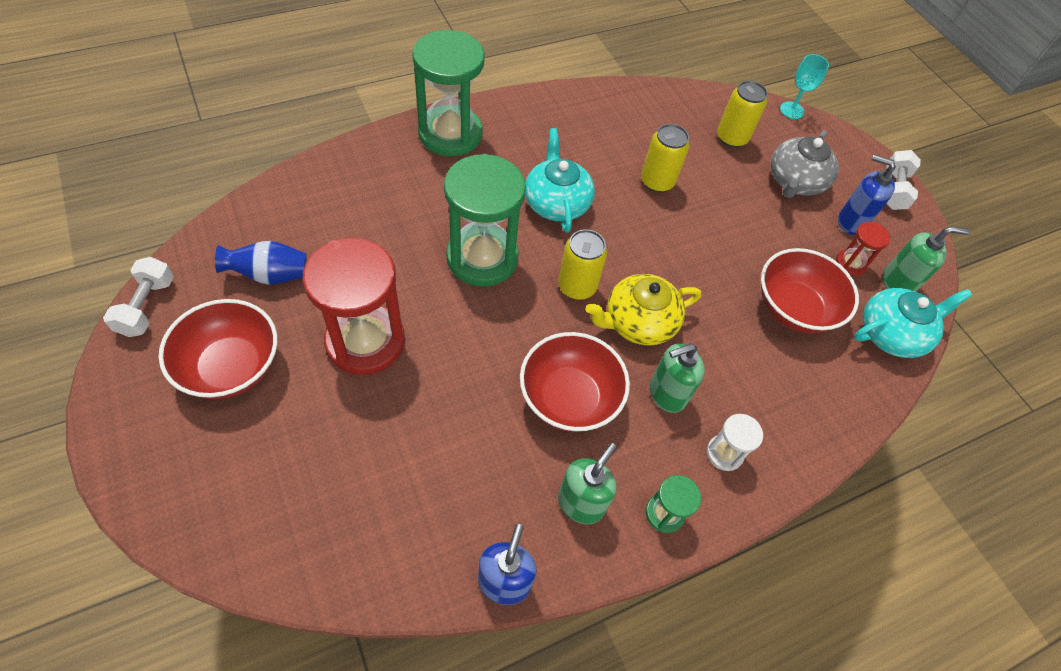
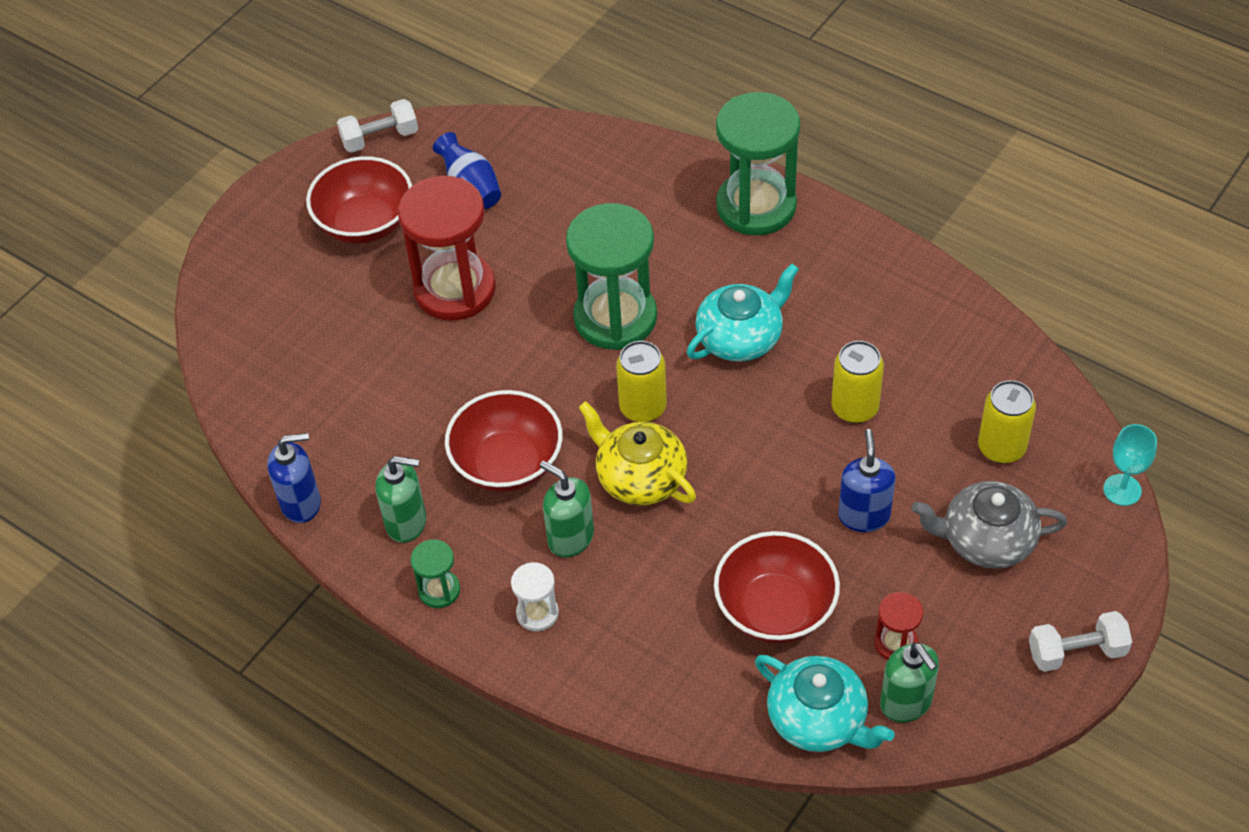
camera: 70 degrees right, 5 degrees down
blue soap dispenser [838,155,896,235] -> blue soap dispenser moved to [838,429,896,532]

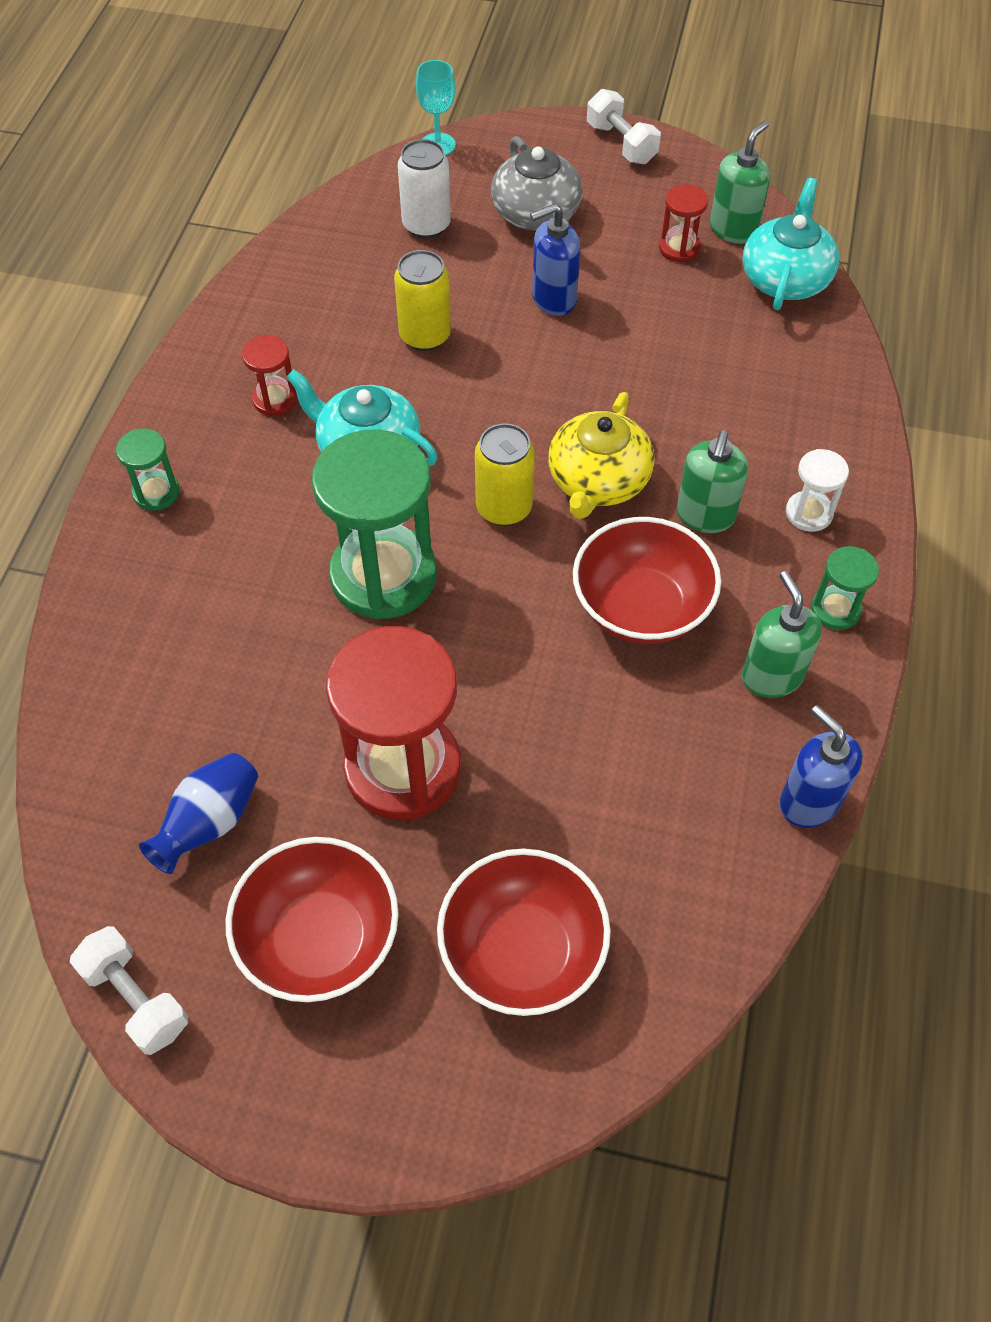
camera: 115 degrees left, 5 degrees up
red bowl [714,531,840,643] -> red bowl moved to [437,848,611,1016]
green hourglass [716,92,800,235] -> green hourglass [116,428,180,511], size x0.46
yellow can [978,380,1036,464] -> white can [398,139,451,239]
none -> red hourglass [242,335,297,416]

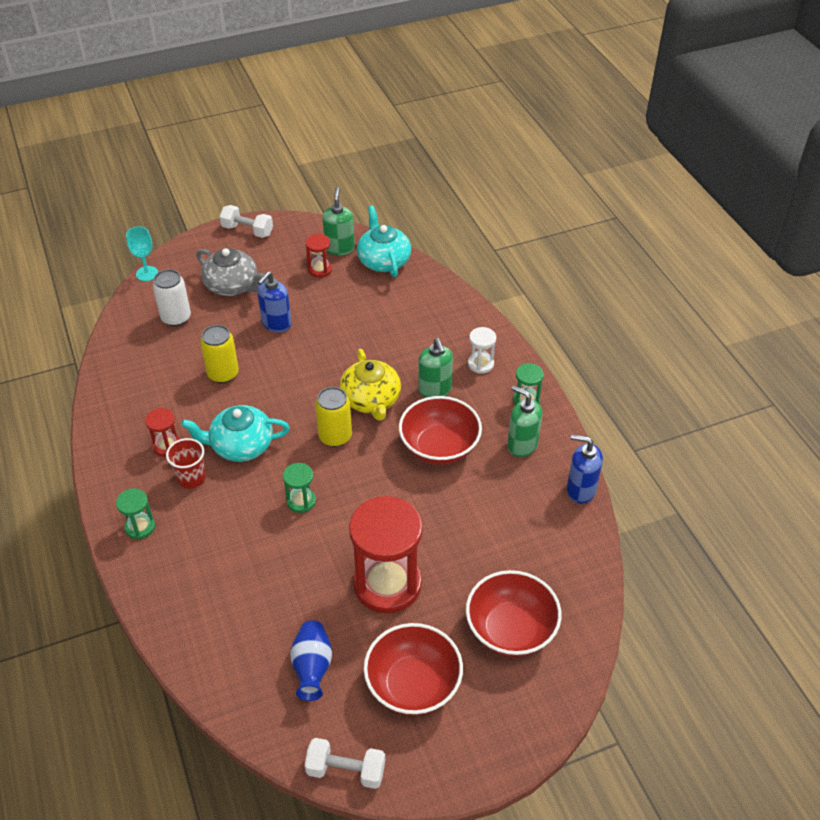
camera: 35 degrees left, 10 degrees down
green hourglass [312,429,437,619] -> green hourglass [283,463,316,513], size x0.46
none -> red cup [166,438,206,489]

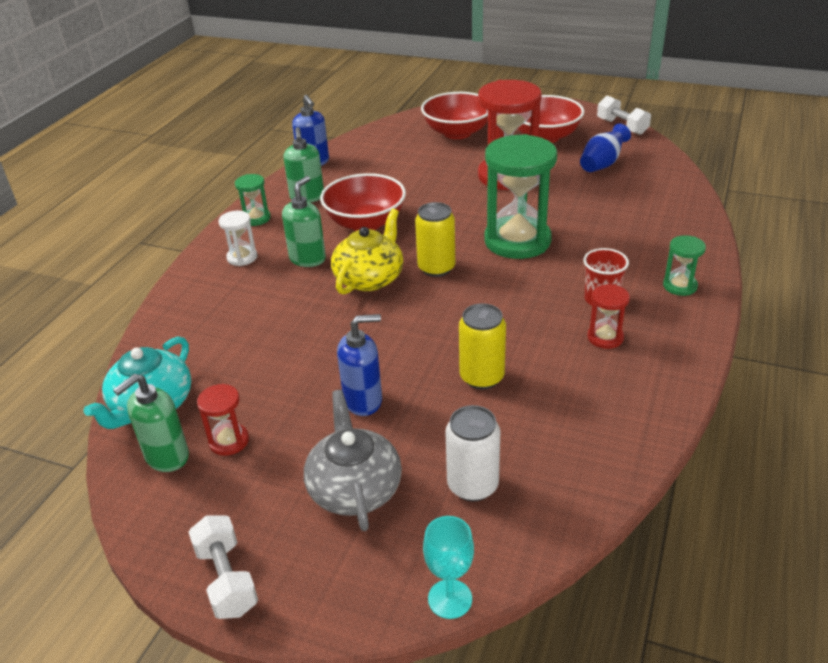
camera: 135 degrees left, 10 degrees down
turquoise teapot [181,405,290,462] -> none
green hourglass [283,463,316,513] -> green hourglass [484,134,557,259], size x2.19

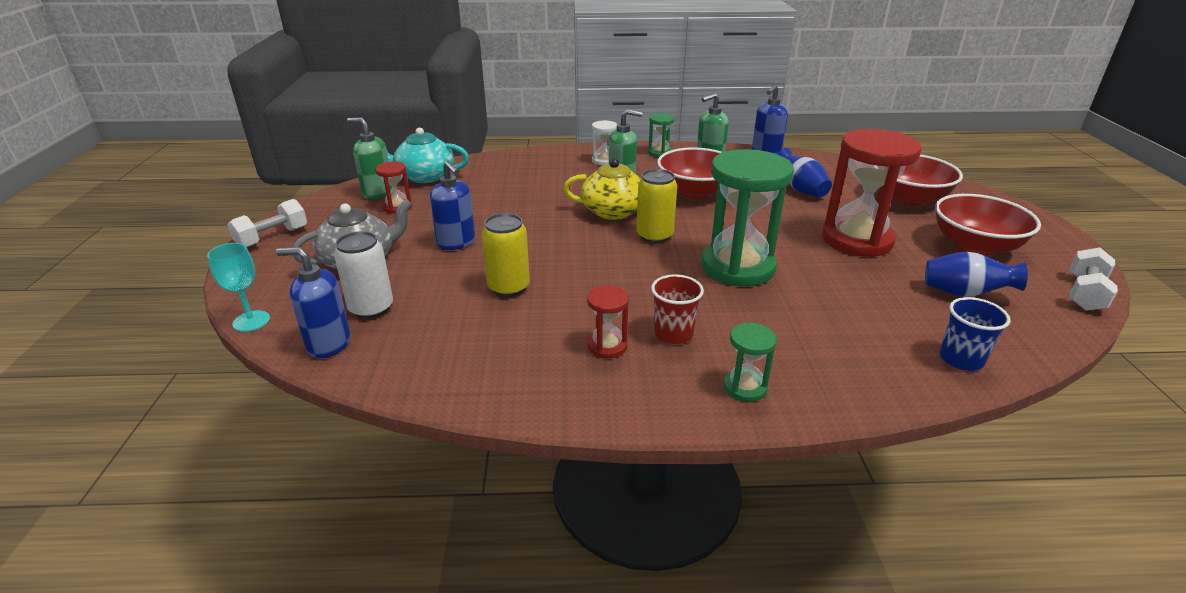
camera: 65 degrees right, 5 degrees down
none -> blue soap dispenser [276,247,351,358]
none -> blue vase [777,148,832,198]
none -> blue cup [939,297,1010,371]

